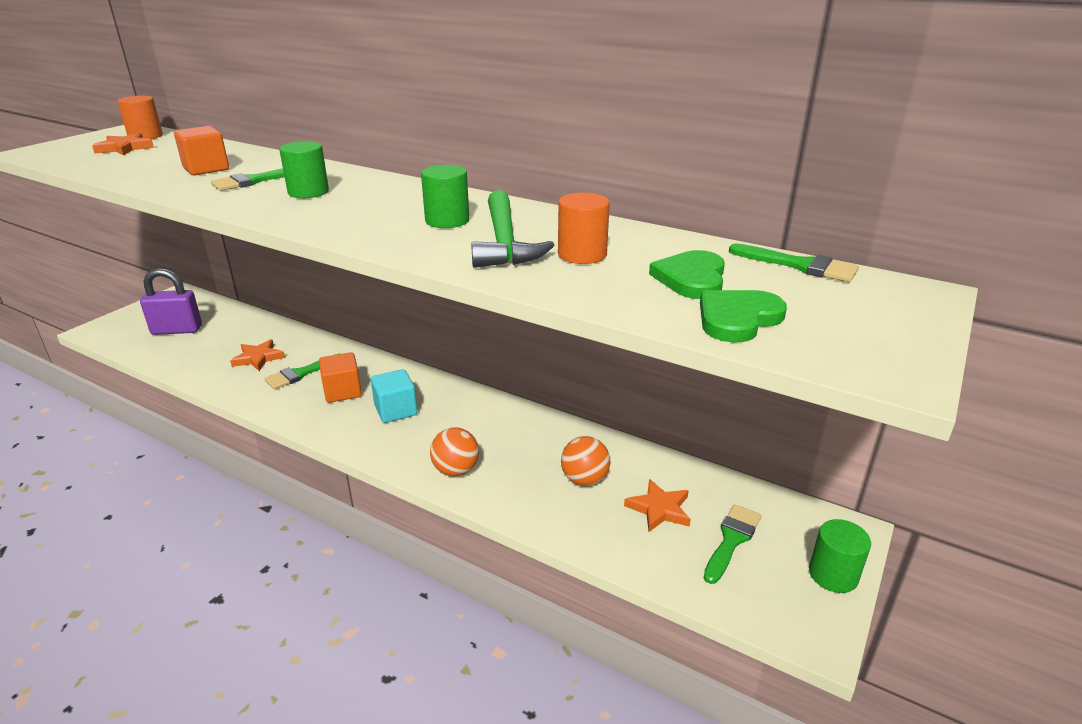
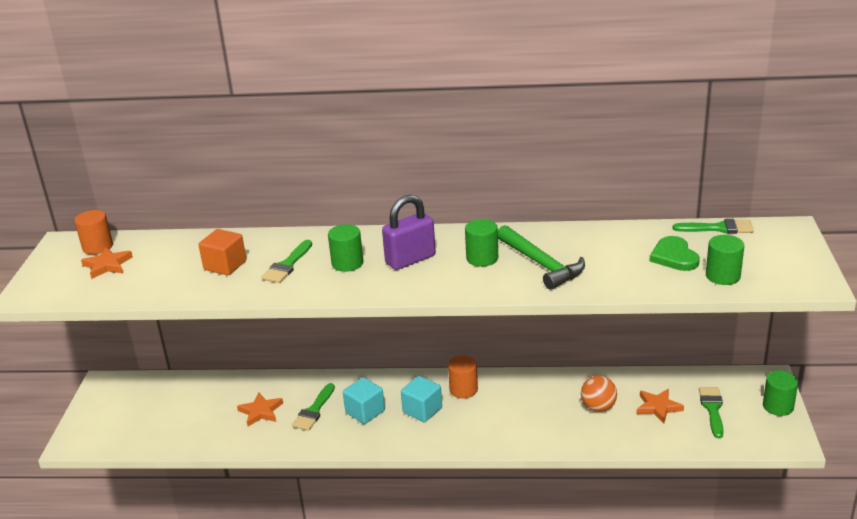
camera: 25 degrees left, 0 degrees up
purple padlock [140,268,202,335] -> purple padlock moved to [382,195,436,270]
orange cube [319,352,362,403] -> turquoise cube [343,377,385,424]
orange ball [430,427,479,476] -> none
orange cylinder [558,193,610,264] -> orange cylinder moved to [448,355,478,398]
green heart [700,290,787,343] -> green cylinder [706,235,744,285]

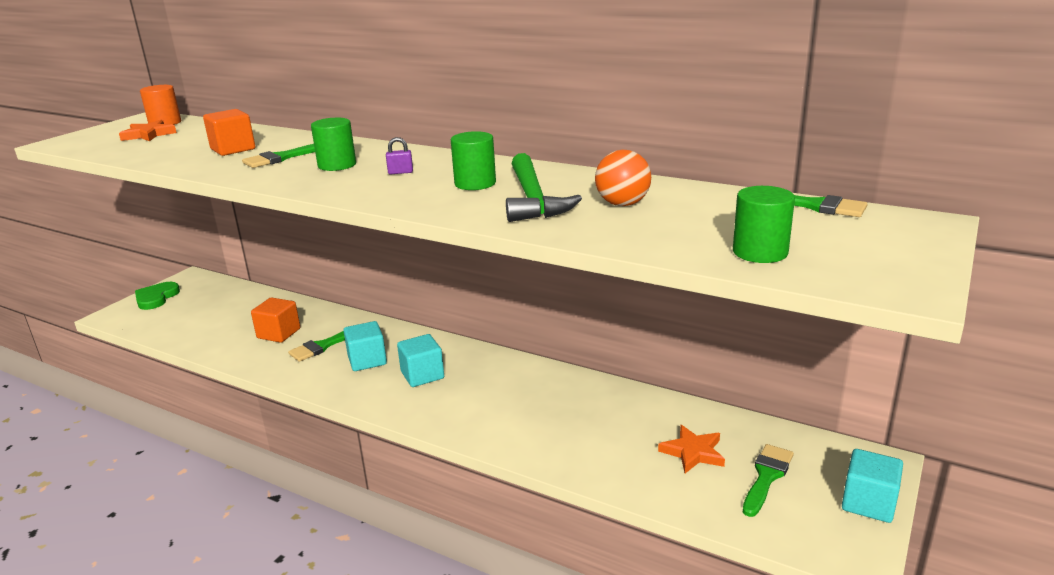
camera: 25 degrees right, 5 degrees down
orange star [237,393,283,426] -> orange cube [251,297,300,343]
purple padlock [382,195,436,270] -> purple padlock [386,137,413,174], size x0.40
orange cylinder [448,355,478,398] -> none
orange ball [581,376,617,412] -> orange ball moved to [595,150,651,206]
green heart [649,236,700,271] -> green heart moved to [135,282,180,310]
green cylinder [763,371,798,416] -> turquoise cube [842,449,903,523]

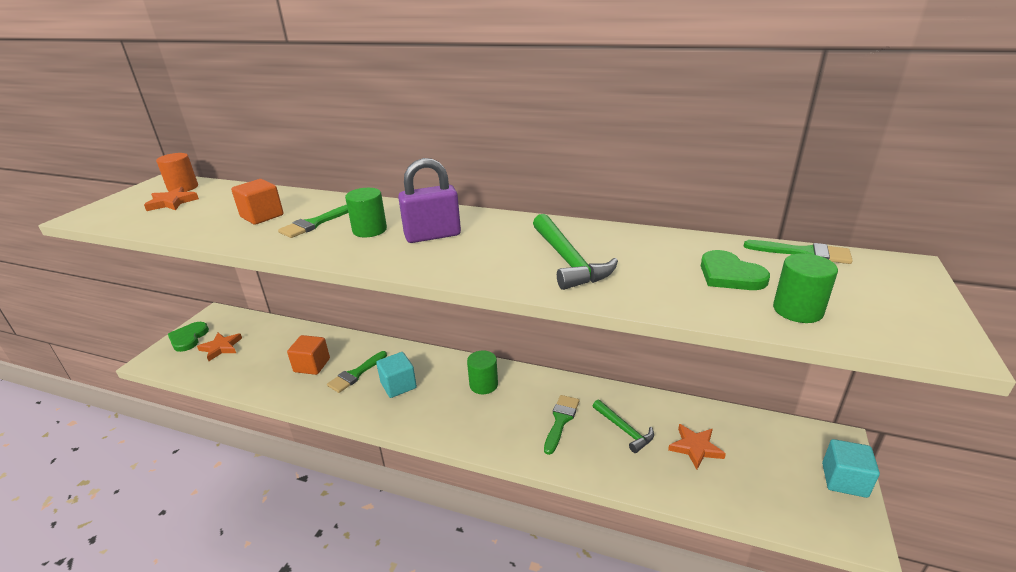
camera: 10 degrees left, 5 degrees up
purple padlock [386,137,413,174] -> purple padlock [398,158,461,243], size x2.49
turquoise cube [397,334,444,387] -> none
green cylinder [451,131,496,190] -> green cylinder moved to [467,350,498,394]
orange ball [595,150,651,206] -> none
green brush [743,444,794,517] -> green brush moved to [544,395,580,455]
none -> orange star [197,333,242,361]
none -> green hammer [593,400,654,453]
none -> green heart [701,250,770,290]

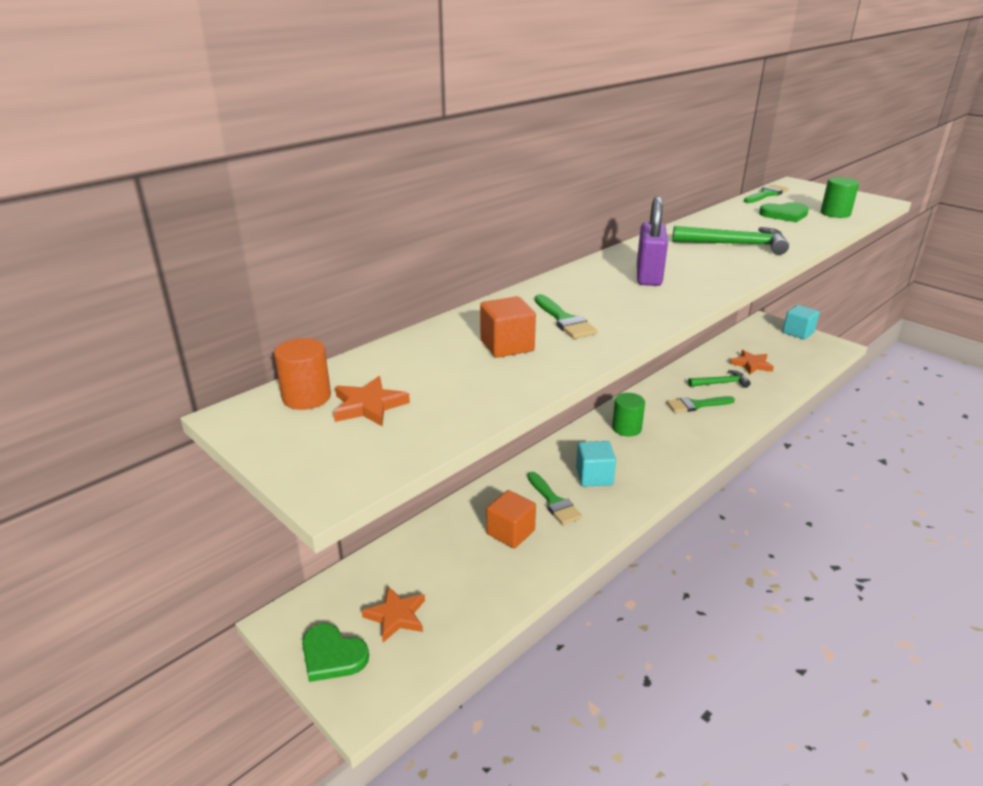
camera: 65 degrees left, 0 degrees up
green cylinder [345,188,387,237] -> none
green brush [544,395,580,455] -> green brush turned 60 degrees counterclockwise [667,396,735,413]

